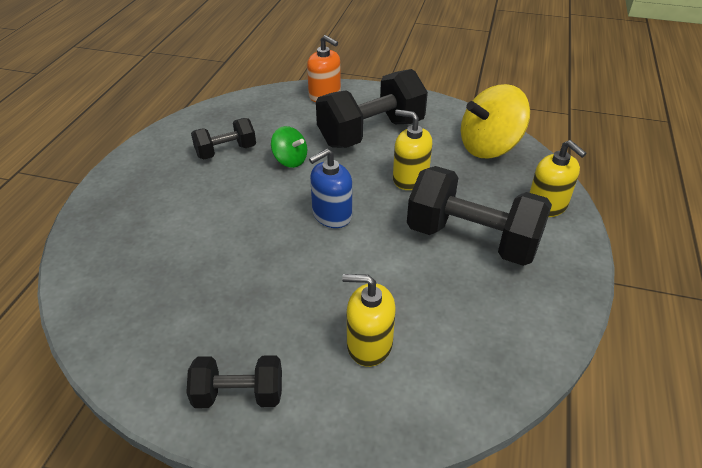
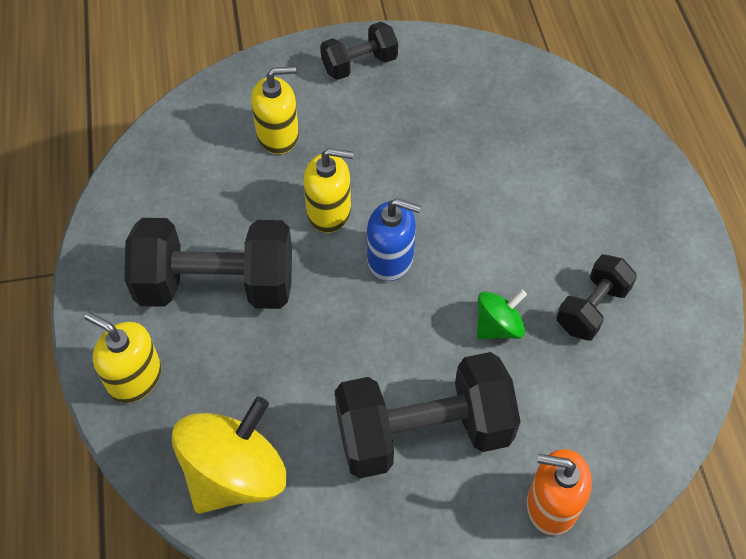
camera: 155 degrees right, 15 degrees up
green spinning top [271,126,307,168] -> green spinning top turned 135 degrees clockwise [477,290,527,339]
blue soap dispenser [309,148,352,228] -> blue soap dispenser turned 75 degrees clockwise [367,198,421,281]
black dumbbell [316,69,428,148] -> black dumbbell turned 45 degrees clockwise [335,352,521,478]
yellow soap dispenser [393,109,432,190] -> yellow soap dispenser moved to [304,148,354,233]

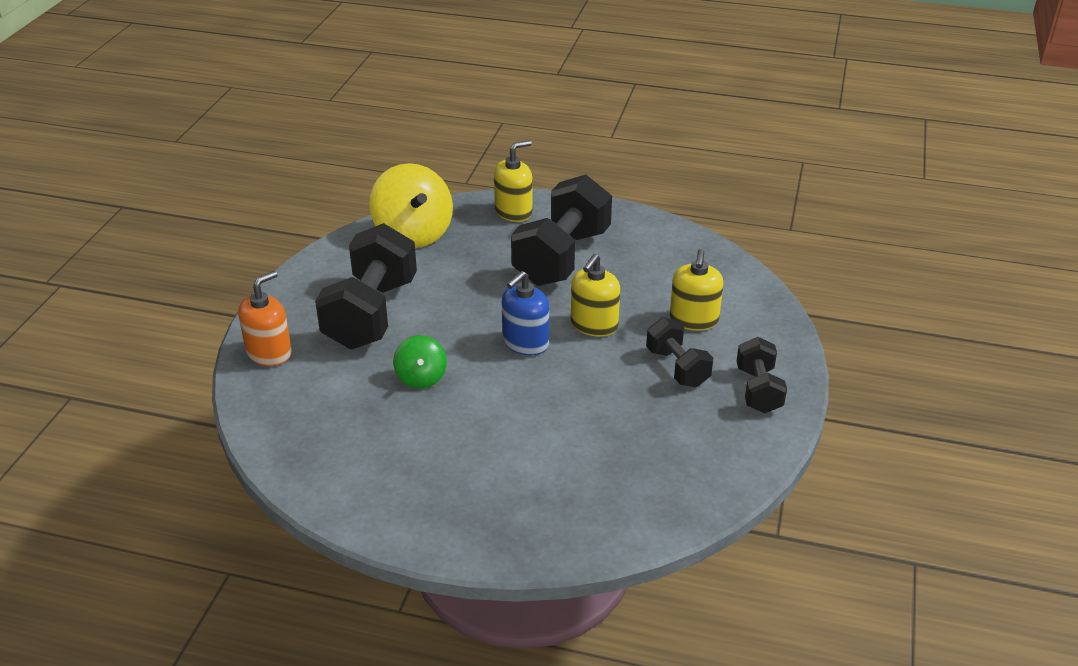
camera: 115 degrees right, 20 degrees down
black dumbbell [556,255,637,341] -> black dumbbell moved to [646,317,713,387]

